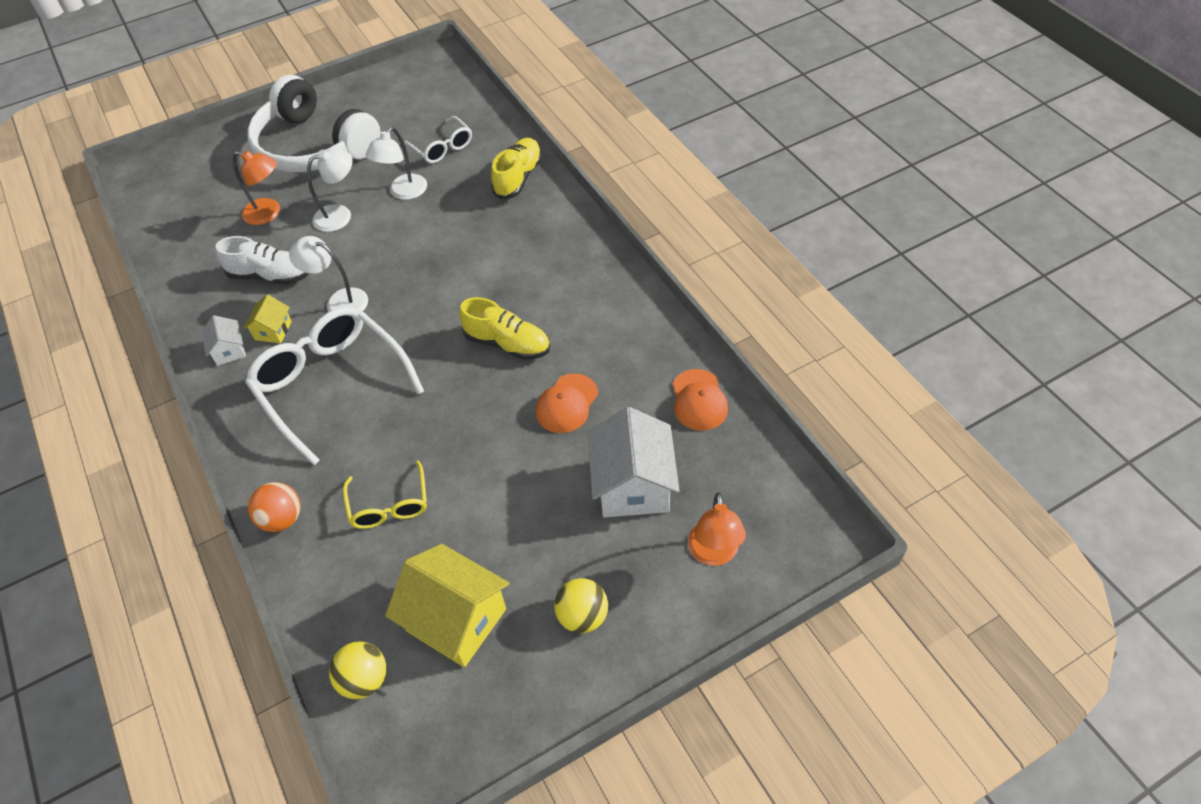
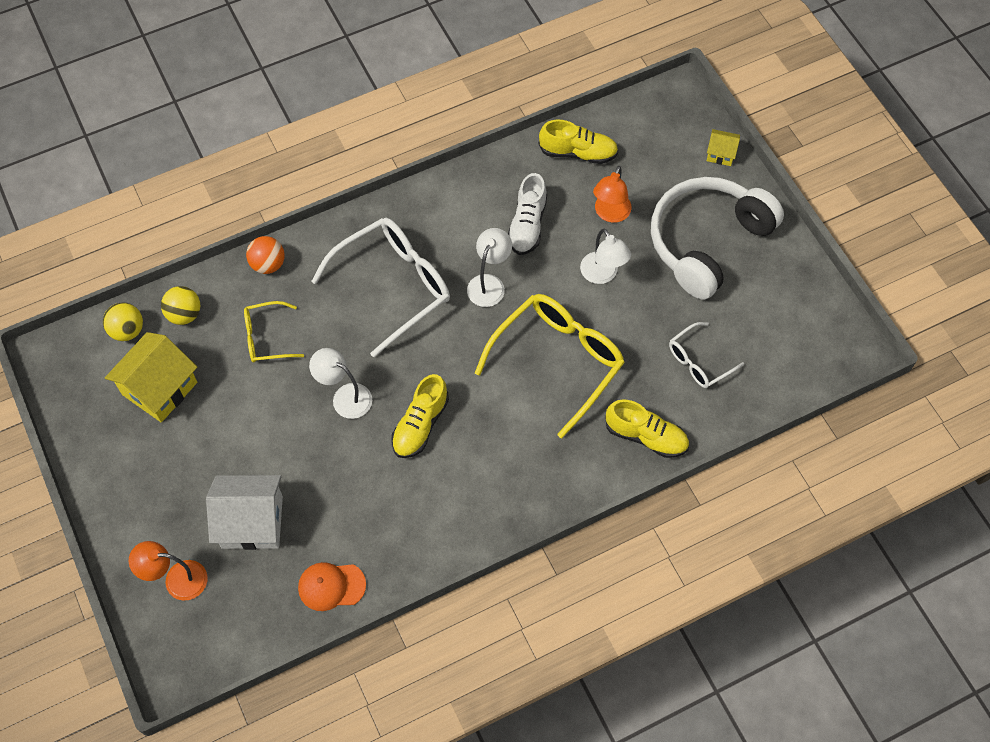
camera: 90 degrees right, 10 degrees up
white house [201,315,246,366] -> none
yellow house [244,294,292,343] -> yellow house moved to [707,129,740,166]
white lamp [365,127,427,200] -> white lamp moved to [309,348,372,419]
orange cap [536,373,598,433] -> none
yellow ball [554,578,608,633] -> yellow ball moved to [161,286,201,325]
none -> yellow glasses [475,294,625,438]
none -> yellow shoe [539,120,618,164]

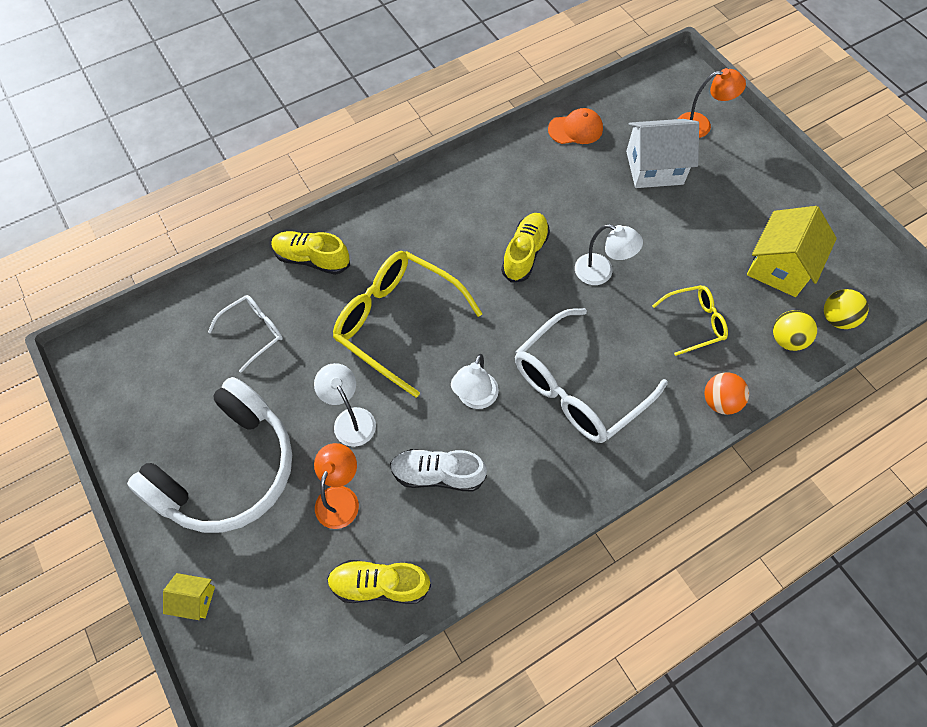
camera: 175 degrees right, 0 degrees up
yellow glasses [475,294,625,438] -> yellow glasses turned 90 degrees clockwise [333,251,482,397]
white shoe [508,173,547,255] -> white shoe turned 90 degrees counterclockwise [390,449,487,492]

